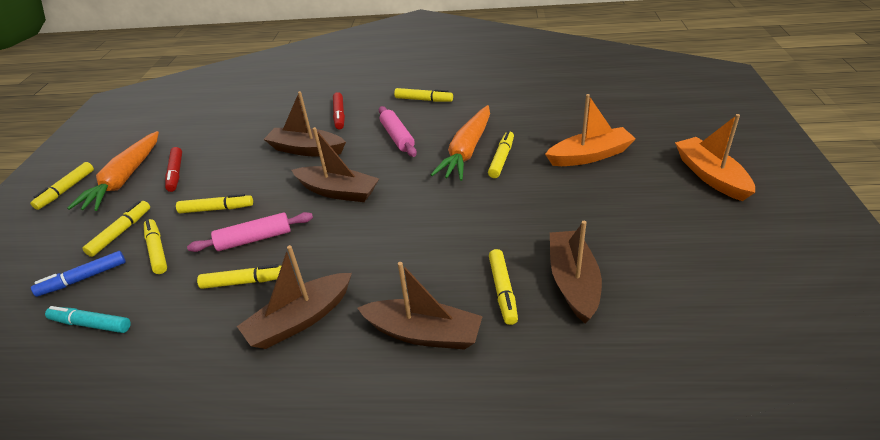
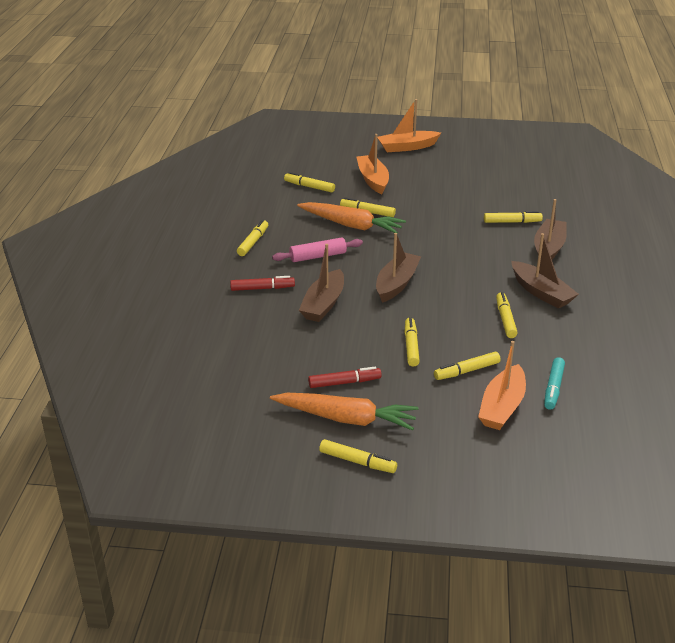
camera: 90 degrees left, 5 degrees down
blue marker [31,251,126,297] -> orange boat [478,341,526,430]
yellow marker [82,201,150,257] -> yellow marker moved to [284,172,335,193]
pink rolling pin [187,212,313,252] -> none
brown boat [550,221,602,323] -> none

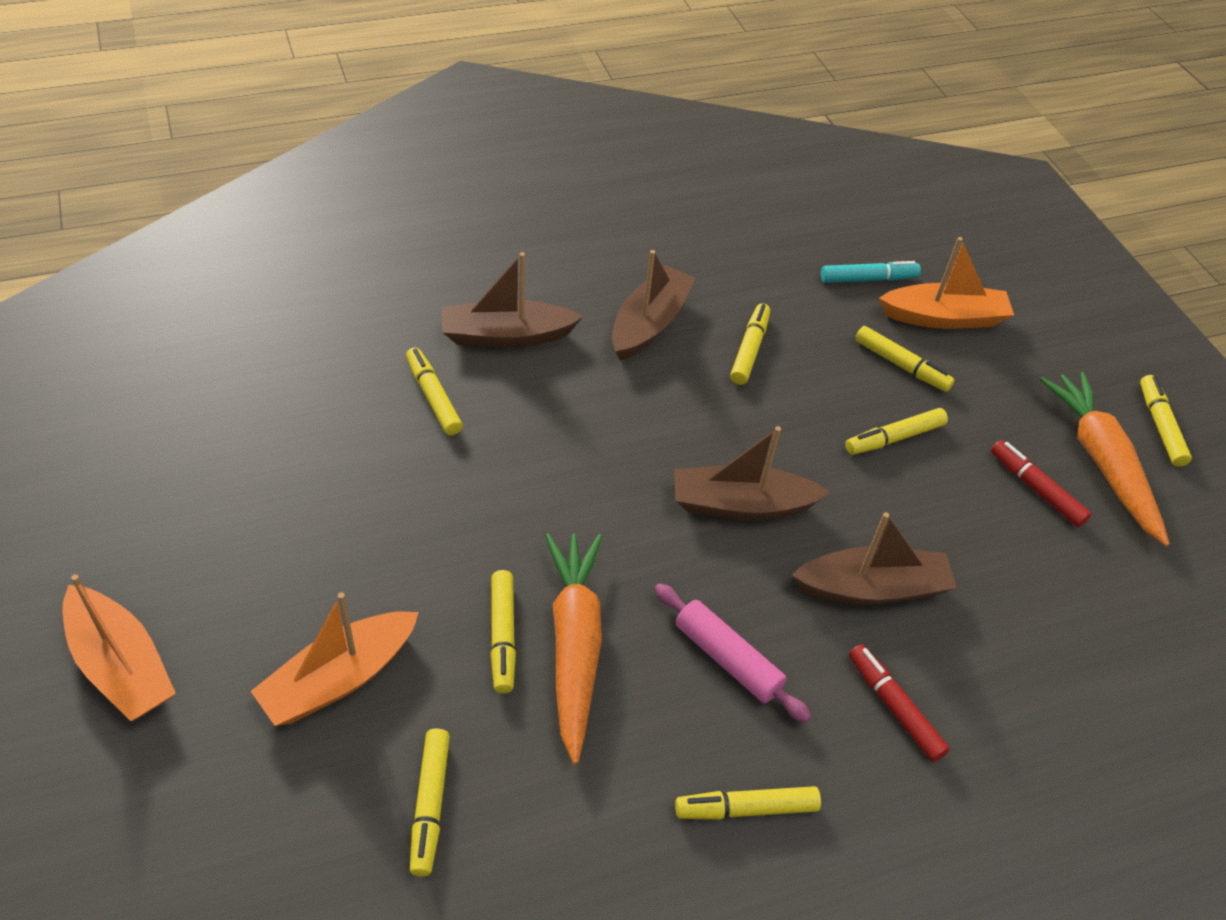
camera: 120 degrees left, 15 degrees up
yellow marker [496,292,518,338] -> yellow marker turned 135 degrees clockwise [730,303,770,385]

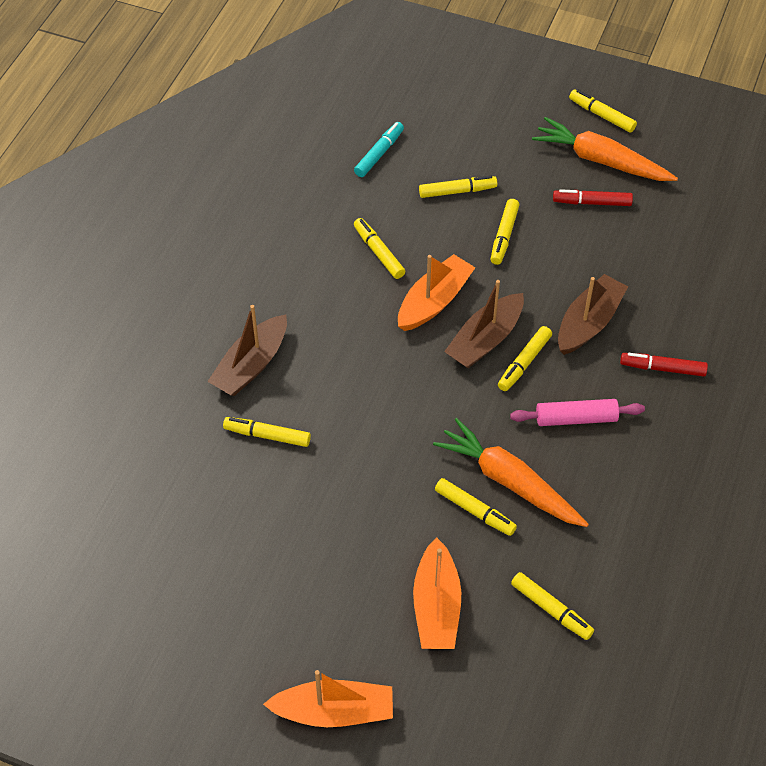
camera: 45 degrees left, 5 degrees up
brown boat [612,250,696,361] -> none
yellow marker [675,786,821,819] -> yellow marker moved to [498,326,552,391]
orange boat [879,237,1014,329] -> orange boat moved to [398,254,476,331]

